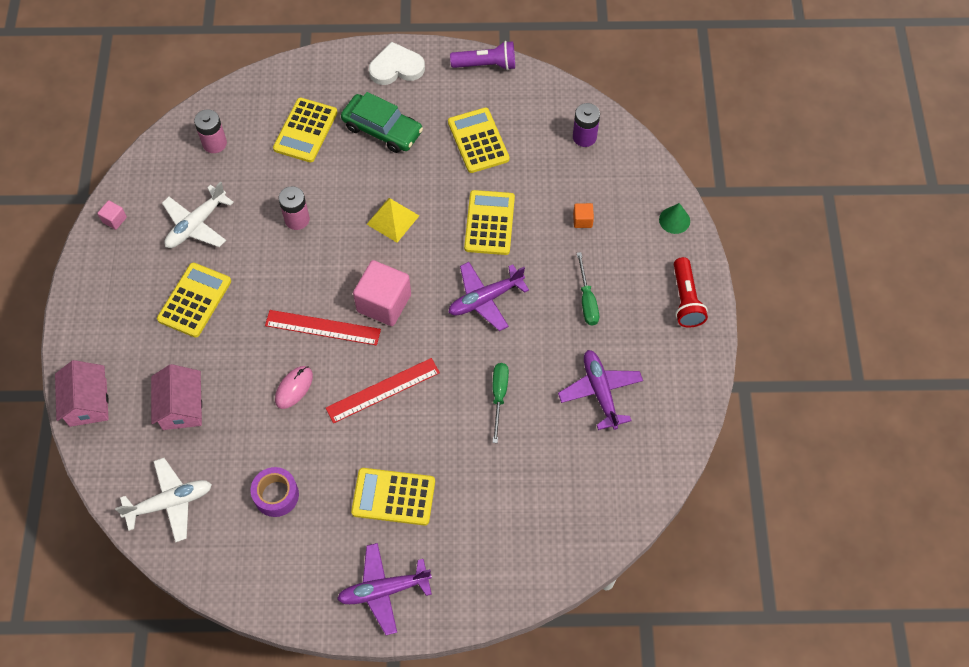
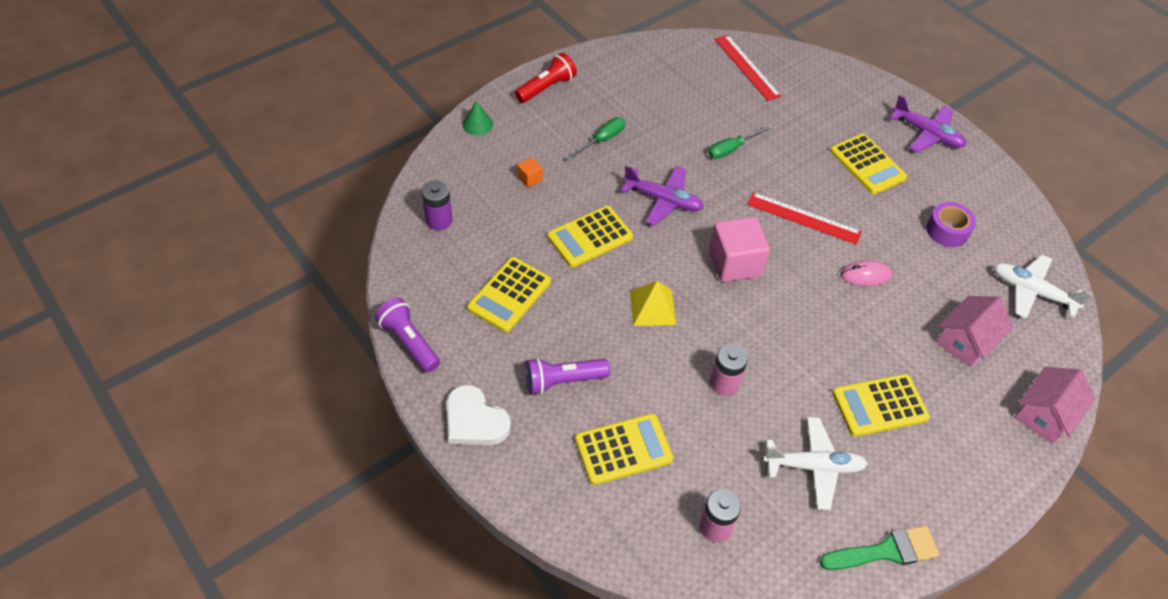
camera: 130 degrees left, 10 degrees down
pink cube [97,200,127,230] -> green brush [820,526,940,570]
red ruler [265,310,381,346] -> red ruler moved to [715,35,781,101]
green car [341,92,423,153] -> purple flashlight [525,358,610,395]
purple plane [558,350,643,430] -> none

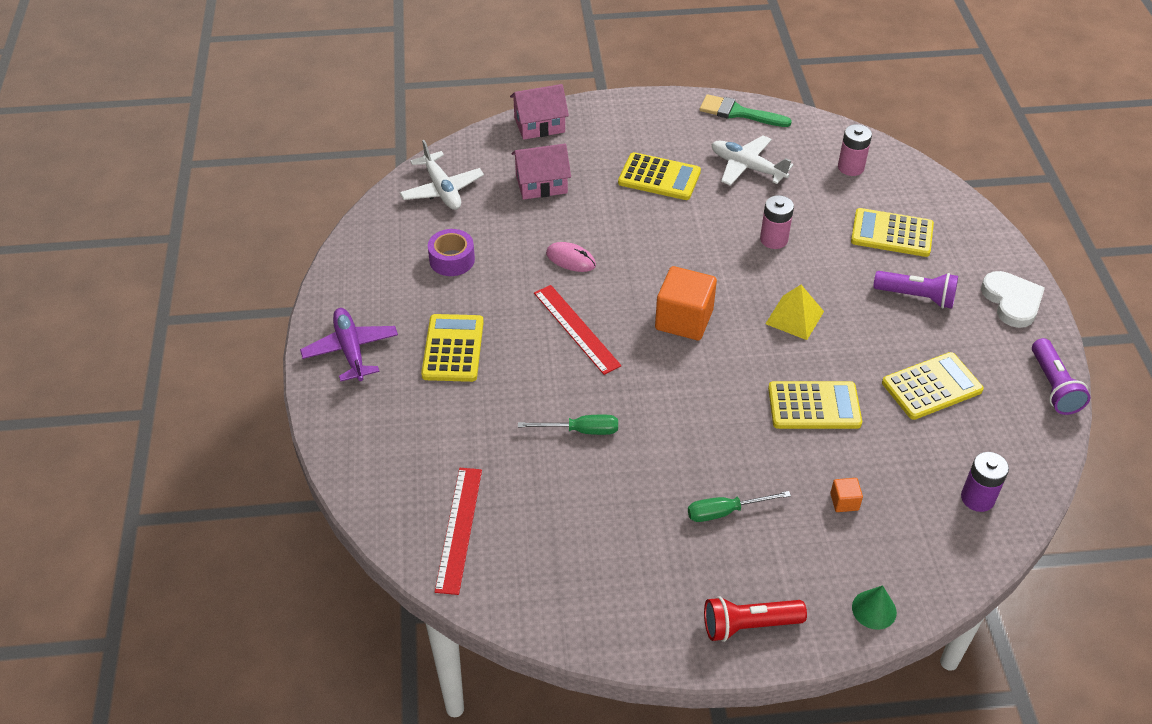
camera: 145 degrees left, 5 degrees down
purple plane [621,166,704,226] -> none
pink cube [709,217,770,282] -> orange cube [655,266,717,340]

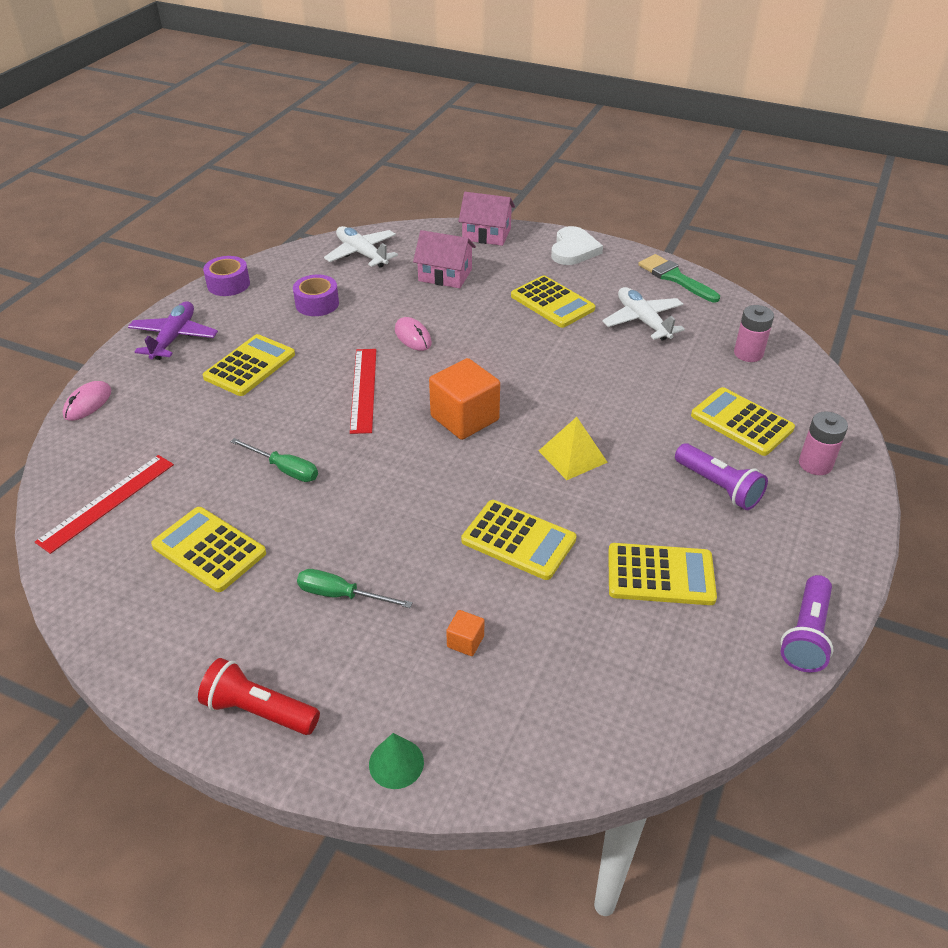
camera: 30 degrees right, 5 degrees down
white plane [400,140,484,210] -> white plane turned 135 degrees clockwise [324,226,398,268]
pink battery [760,195,794,249] -> pink battery moved to [799,412,848,475]
purple battery [961,452,1009,512] -> none
white heart [981,271,1045,328] -> white heart moved to [551,226,603,265]
none -> pink mouse [63,381,111,421]
none -> yellow calculator [151,507,266,592]
none -> purple tape [203,256,250,296]

